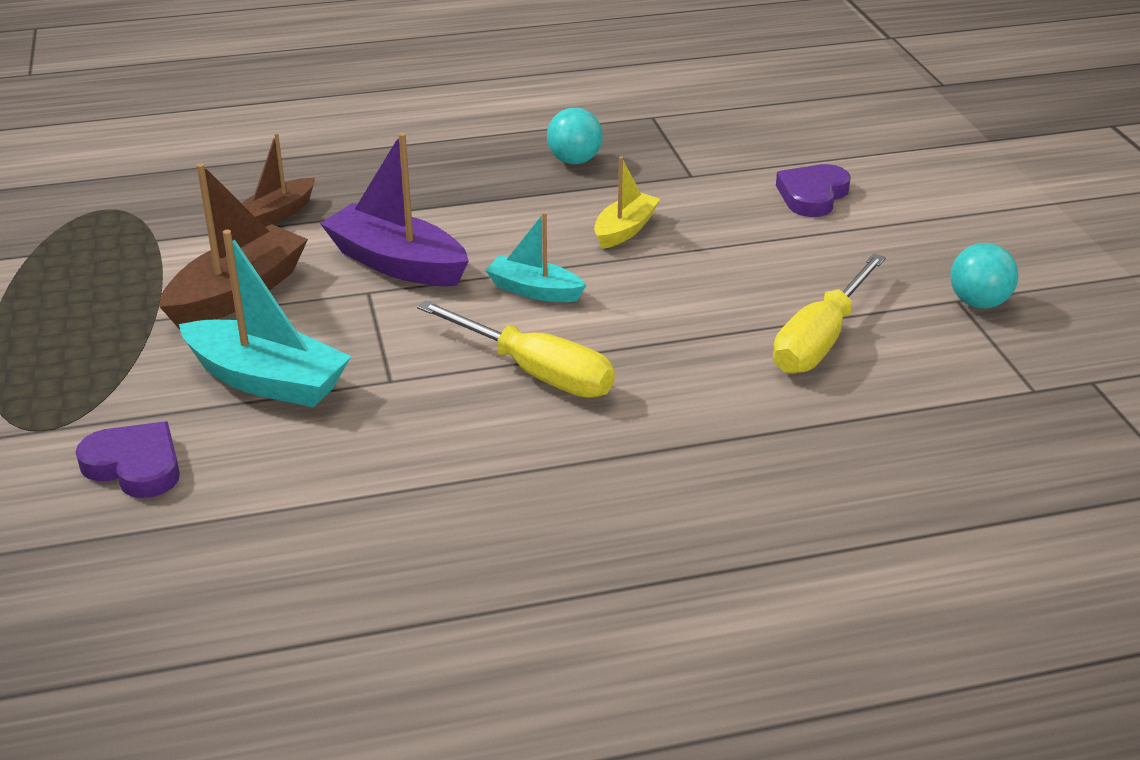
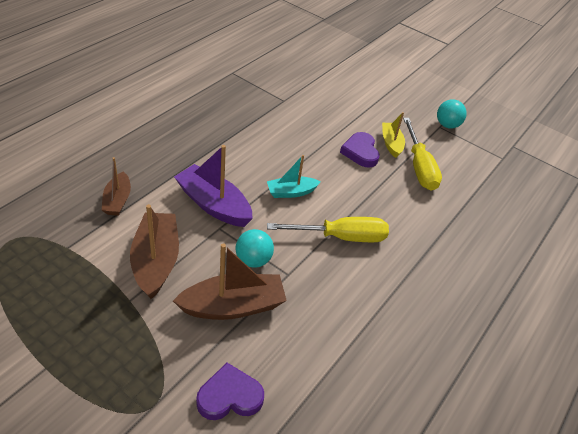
camera: 45 degrees left, 10 degrees up
turquoise boat [179,230,351,407] -> brown boat [173,243,287,320]
purple boat [320,132,469,286] -> purple boat turned 45 degrees clockwise [174,145,253,227]
turquoise ball [547,108,603,164] -> turquoise ball moved to [236,229,274,268]
yellow boat [594,156,660,249] -> yellow boat moved to [382,112,405,158]
purple heart [776,164,851,217] -> purple heart moved to [340,132,380,168]

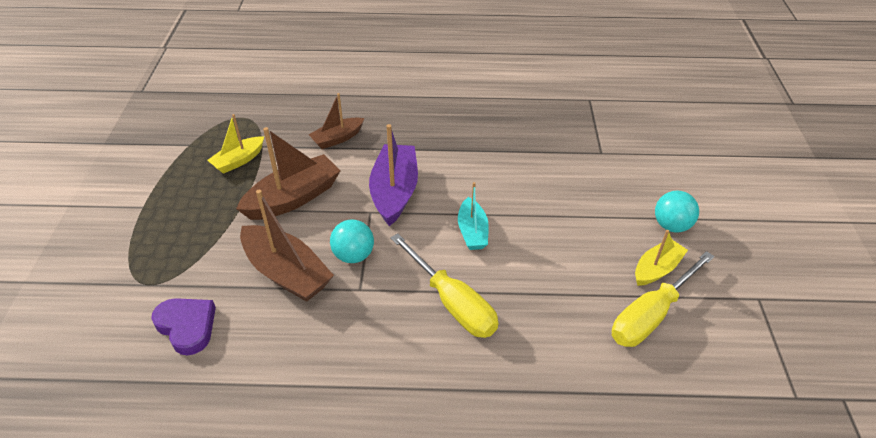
camera: 60 degrees right, 0 degrees up
turquoise boat [267,155,321,198] -> turquoise boat turned 135 degrees counterclockwise [458,182,489,250]
purple heart [340,132,380,168] -> none
turquoise ball [437,99,467,129] -> turquoise ball moved to [655,191,699,233]
none -> yellow boat [207,114,264,174]

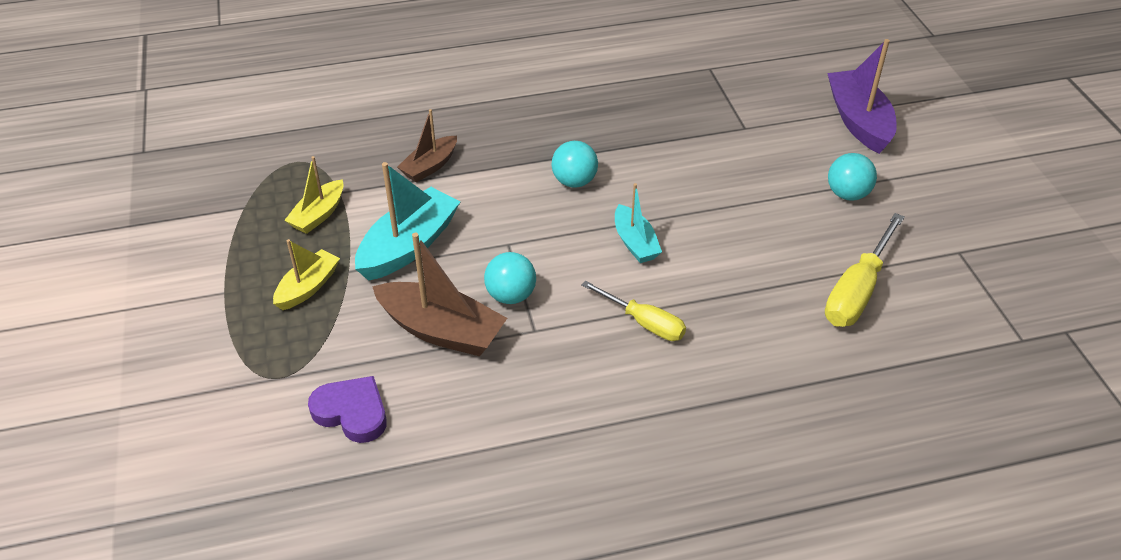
camera: 15 degrees left, 0 degrees up
brown boat [236,127,341,220] -> turquoise boat [355,162,460,281]
purple boat [369,124,418,226] -> purple boat moved to [827,39,896,154]
yellow screwdriver [391,233,498,338] -> yellow screwdriver [581,280,686,341], size x0.67
yellow boat [635,230,688,286] -> yellow boat moved to [273,239,340,310]
none -> turquoise ball [552,141,598,188]

